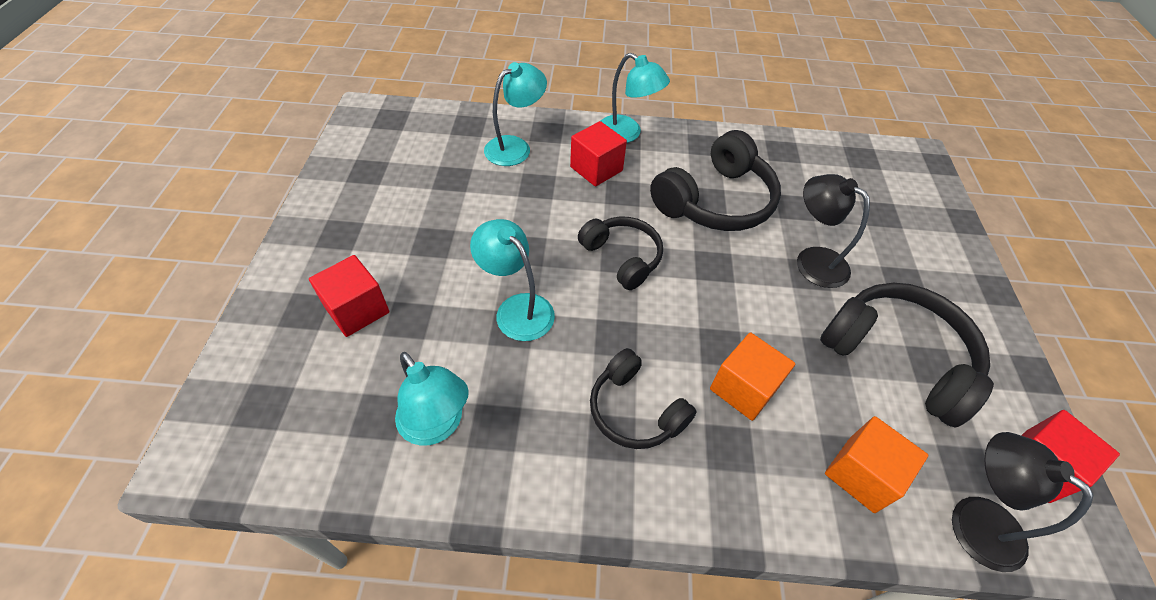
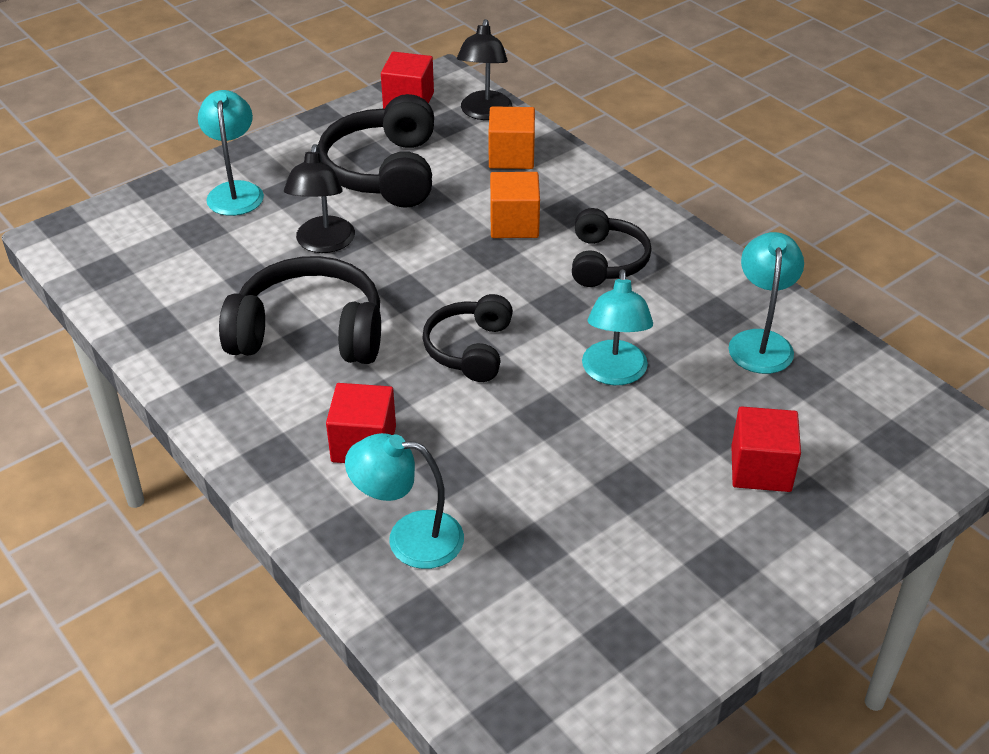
camera: 130 degrees left, 10 degrees down
turquoise lamp [601,53,670,143] -> turquoise lamp moved to [198,90,264,216]

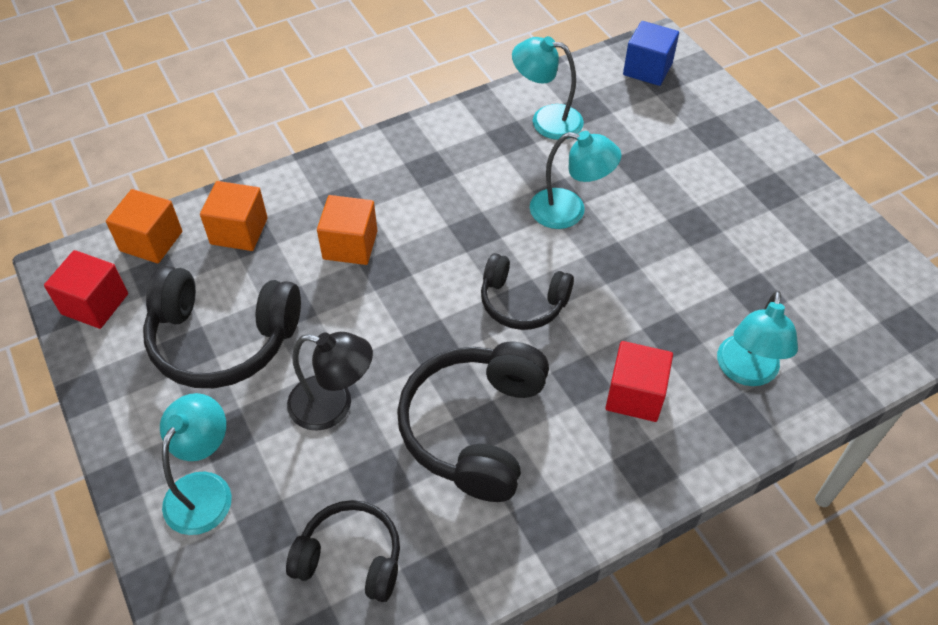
camera: 80 degrees left, 10 degrees up
turquoise lamp [198,90,264,216] -> turquoise lamp turned 105 degrees clockwise [160,393,232,535]
black lamp [457,19,512,120] -> orange cube [106,189,182,263]
black headphones [572,208,651,287] -> black headphones moved to [286,500,400,602]
red cube [731,406,801,492] -> none
none -> blue cube [623,21,679,86]

